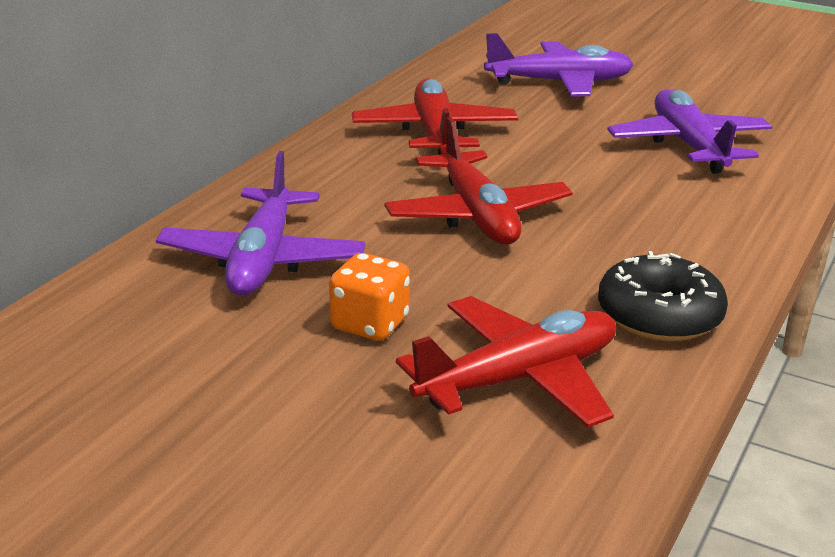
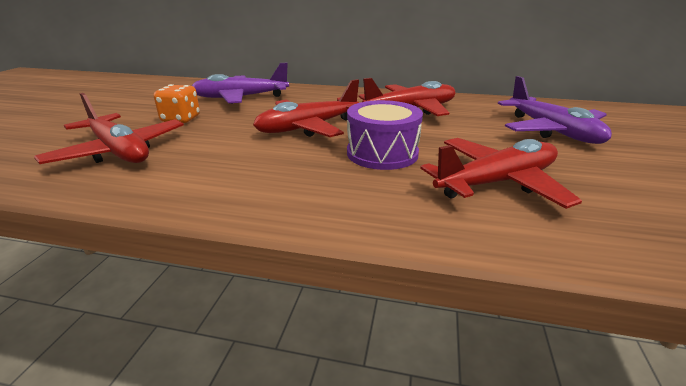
camera: 75 degrees right, 0 degrees up
black donut [598,251,728,341] -> none
purple plane [607,89,772,174] -> red plane [420,138,582,209]
none -> purple drum [347,100,423,170]

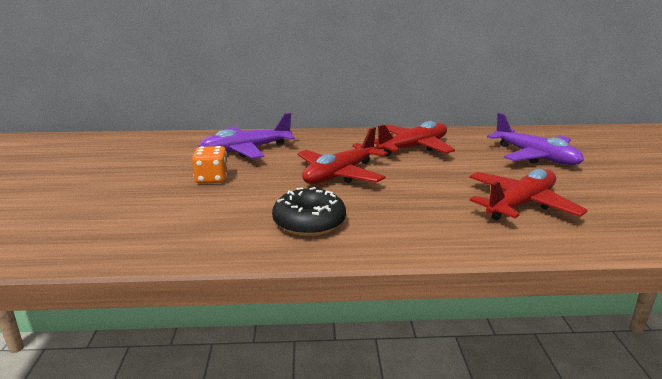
camera: 15 degrees left, 5 degrees down
red plane [34,93,184,164] -> none
purple drum [347,100,423,170] -> none
none -> black donut [272,187,346,236]

